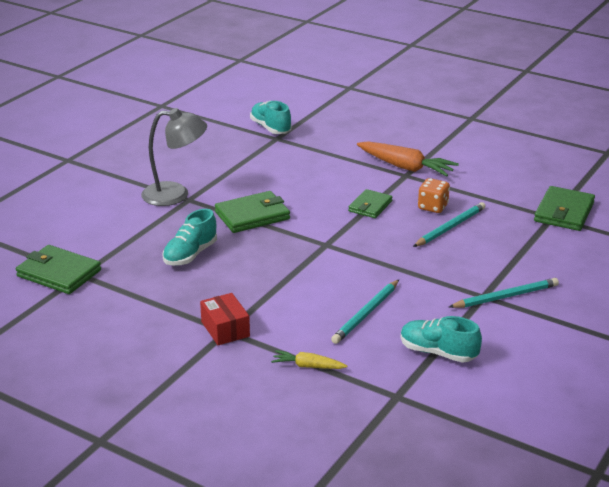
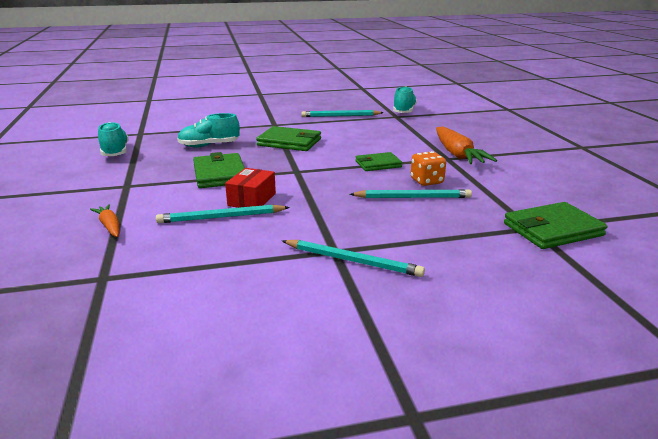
camera: 45 degrees right, 5 degrees down
green wallet [16,245,101,294] -> green wallet moved to [193,152,245,188]
grey lamp [141,108,207,206] -> none
red box [200,293,250,345] -> red box moved to [225,168,276,208]
yellow carrot [271,350,348,369] -> orange carrot [90,204,120,237]
turquoise shoe [401,316,482,363] -> turquoise shoe moved to [98,122,129,156]
none -> turquoise pencil [301,110,384,117]

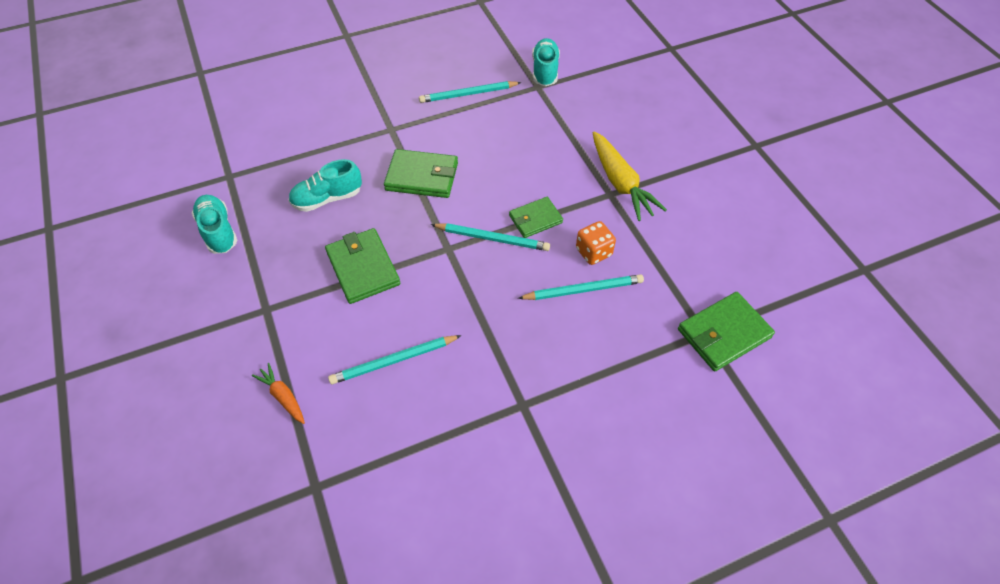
camera: 10 degrees left, 30 degrees up
red box [225,168,276,208] -> none
turquoise pencil [282,240,425,277] -> turquoise pencil moved to [431,223,550,251]
orange carrot [436,127,497,164] -> yellow carrot [593,132,667,221]

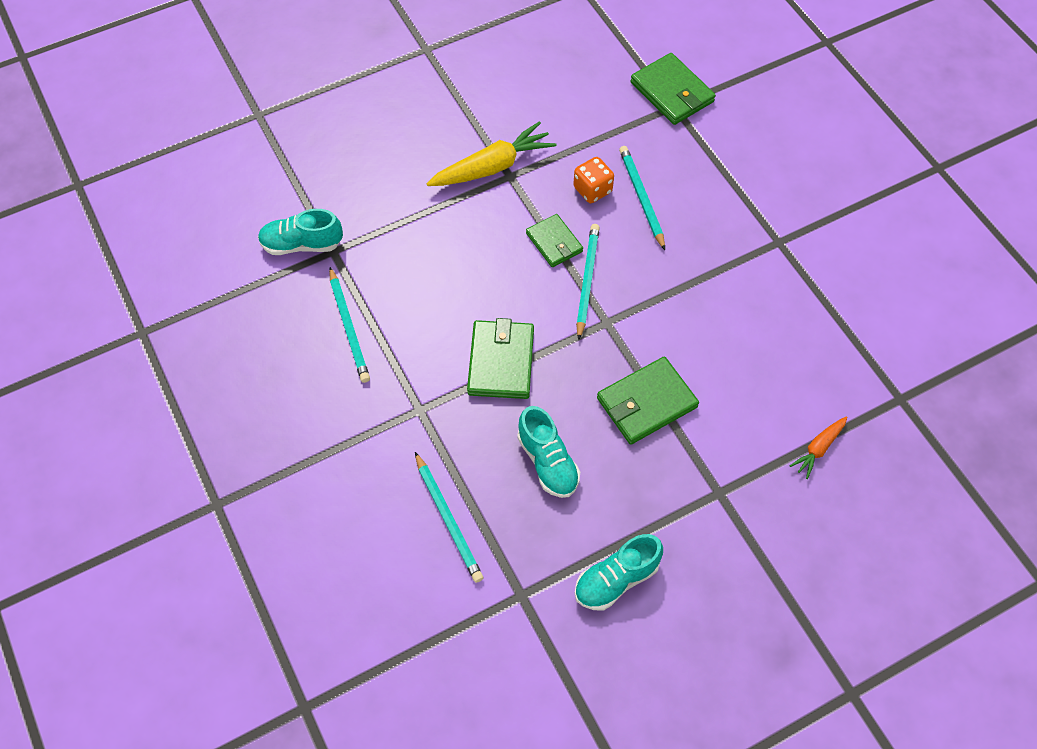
camera: 95 degrees left, 5 degrees up
turquoise pencil [328,335,462,385] -> turquoise pencil moved to [415,452,483,583]

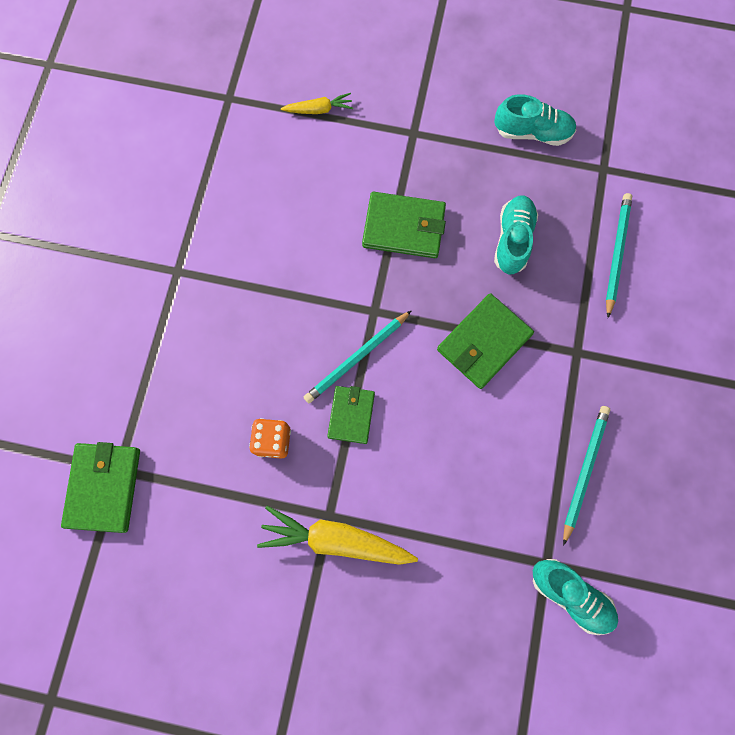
camera: 140 degrees left, 15 degrees up
turquoise pencil [619,146,665,250] -> none
orange carrot [790,416,847,479] -> yellow carrot [281,93,353,114]

